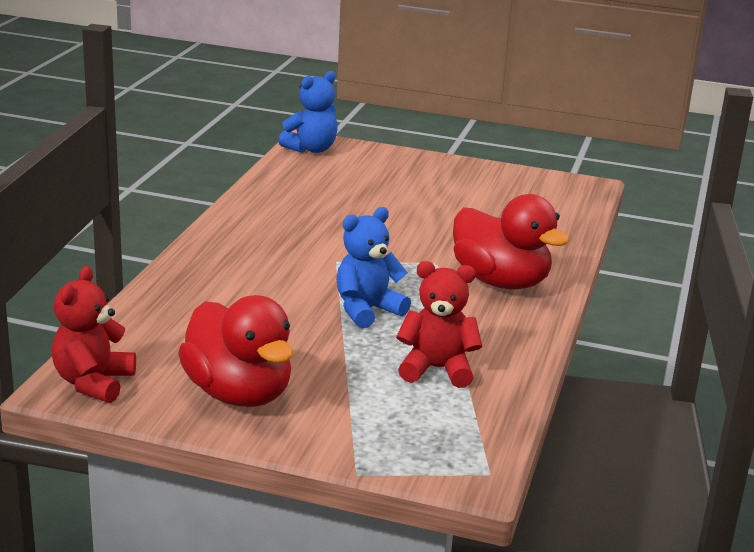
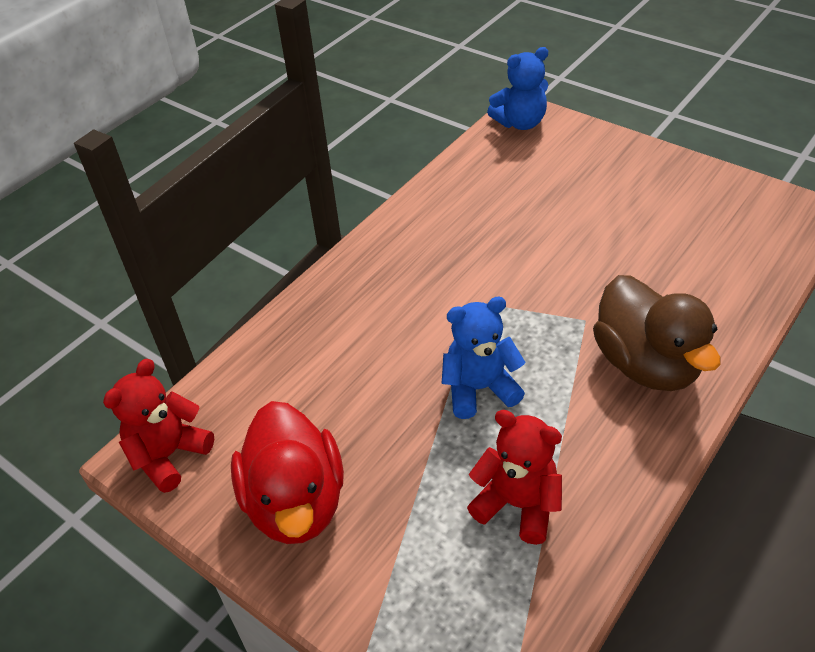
camera: 25 degrees right, 20 degrees up
red duck [453,194,569,289] -> brown duck [593,275,721,391]

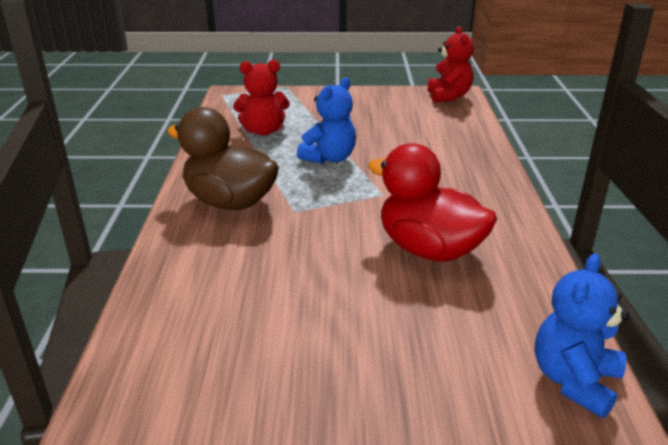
camera: 140 degrees right, 15 degrees down
red duck [231,401,344,544] -> red duck moved to [368,143,497,262]

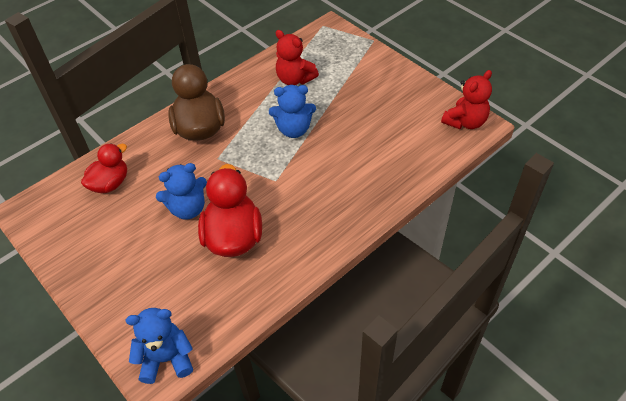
camera: 50 degrees right, 20 degrees up
none -> red duck [81,143,127,193]
none -> blue teddy bear [156,163,207,219]

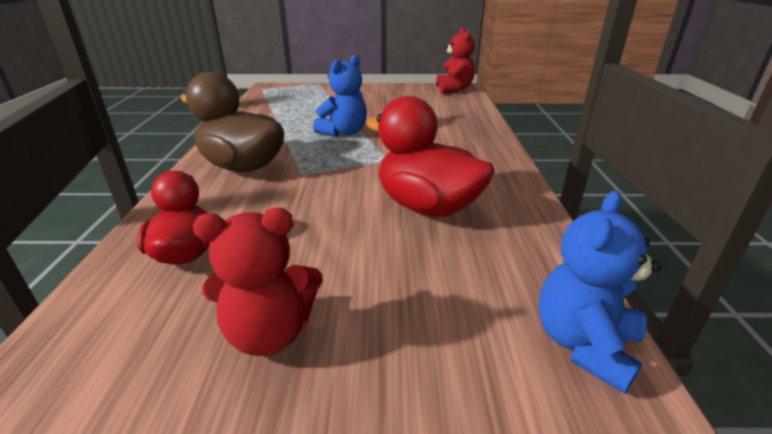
camera: 50 degrees left, 20 degrees down
blue teddy bear [156,163,207,219] -> none
red teddy bear [276,30,319,85] -> red teddy bear moved to [193,208,323,356]

